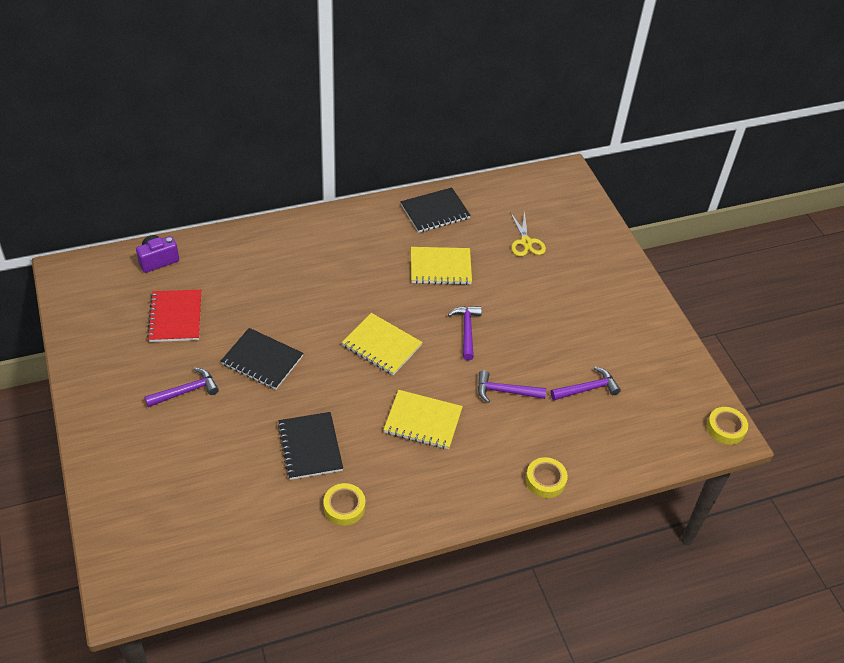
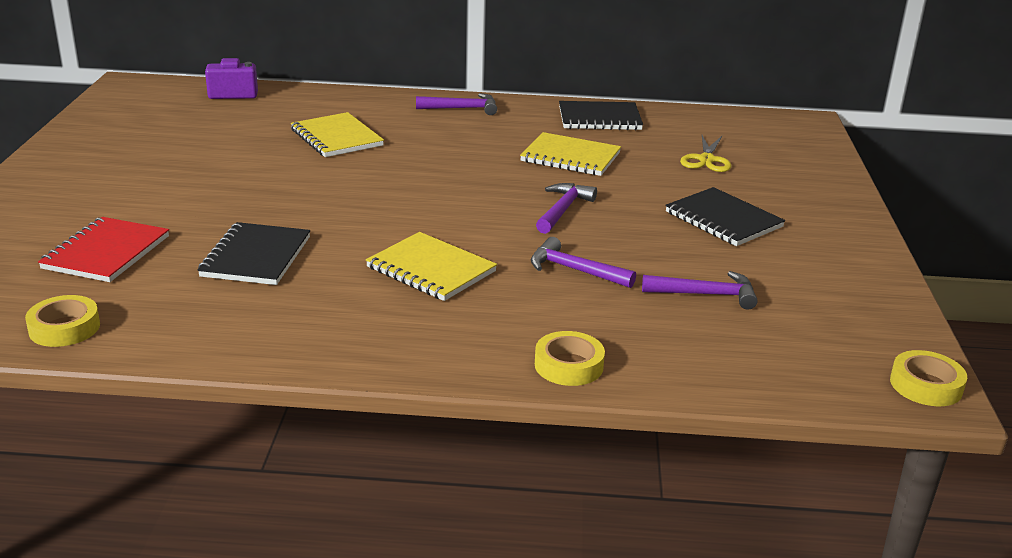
camera: 25 degrees right, 20 degrees down
purple hammer [145,367,219,407] -> purple hammer moved to [416,93,497,115]
red notebook [147,290,201,342] -> red notebook moved to [38,217,169,282]
black notebook [221,328,303,390] -> black notebook moved to [665,187,785,246]
yellow tape [323,483,365,526] -> yellow tape moved to [25,295,100,347]
yellow notebook [342,313,422,375] -> yellow notebook moved to [291,112,384,157]

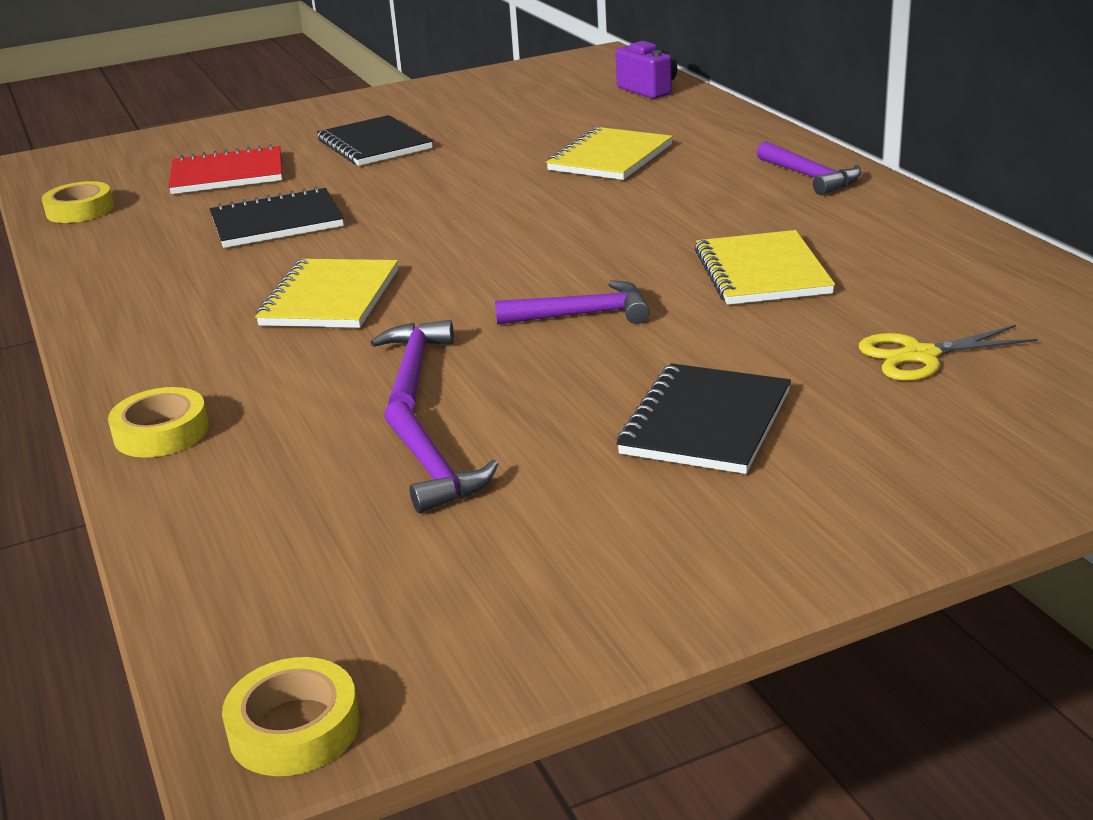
camera: 65 degrees right, 0 degrees up
black notebook [559,101,643,131] -> black notebook moved to [317,115,433,166]

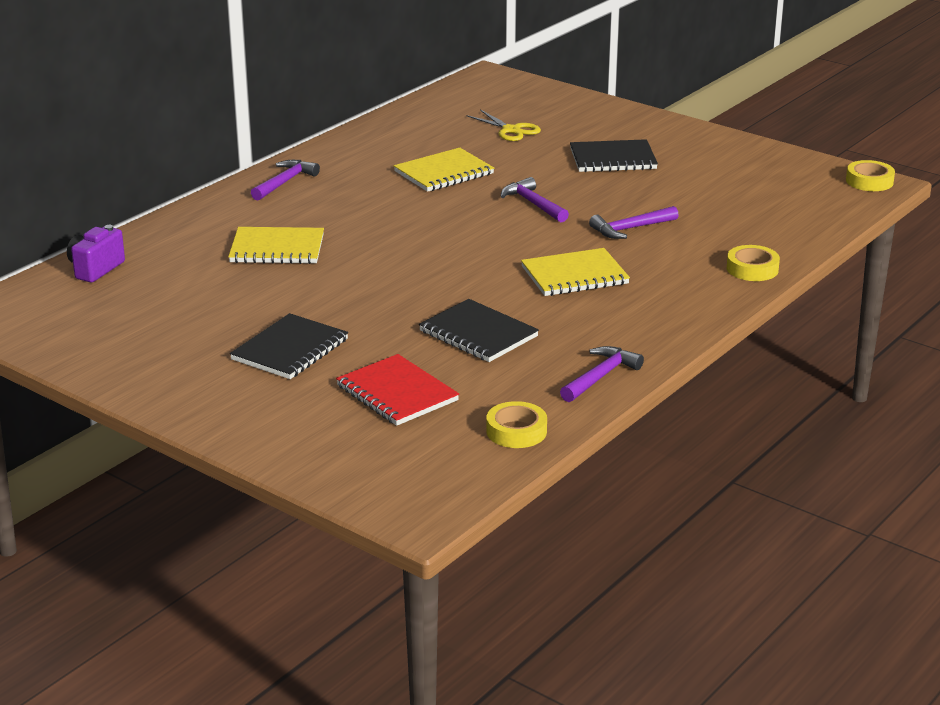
camera: 120 degrees left, 0 degrees up
purple hammer [384,400,499,513] -> purple hammer moved to [560,346,644,402]

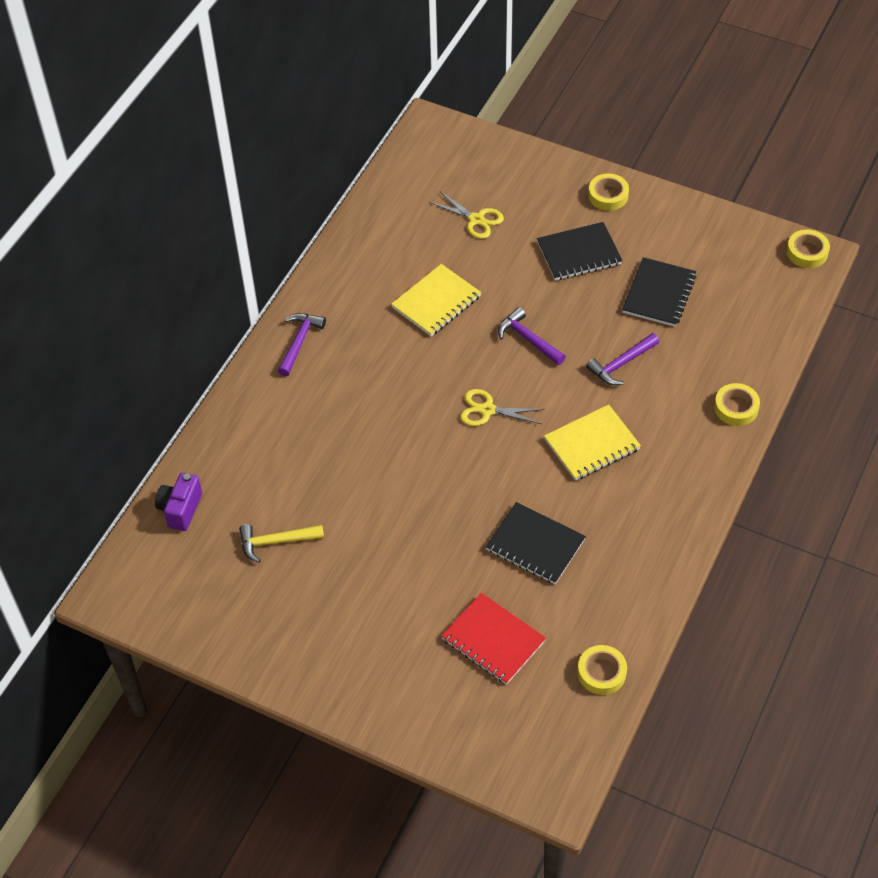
camera: 10 degrees left, 25 degrees up
yellow notebook [228,227,324,264] -> none
black notebook [230,313,348,379] -> black notebook moved to [622,257,696,327]
purple hammer [560,346,644,402] -> none
none -> yellow hammer [239,524,324,563]
none -> yellow scissors [460,389,545,426]
none -> yellow tape [588,173,629,211]

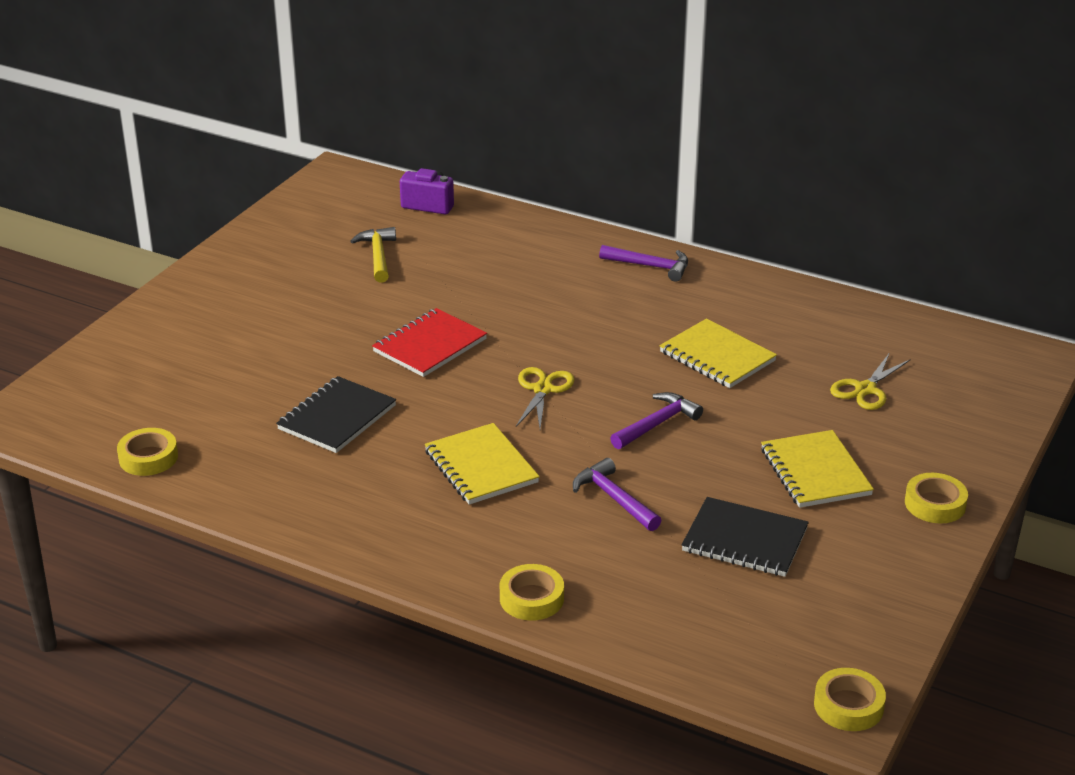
camera: 90 degrees right, 20 degrees down
red notebook [441,593,546,685] -> red notebook moved to [372,308,487,377]
black notebook [537,222,622,280] -> yellow notebook [761,430,874,508]

